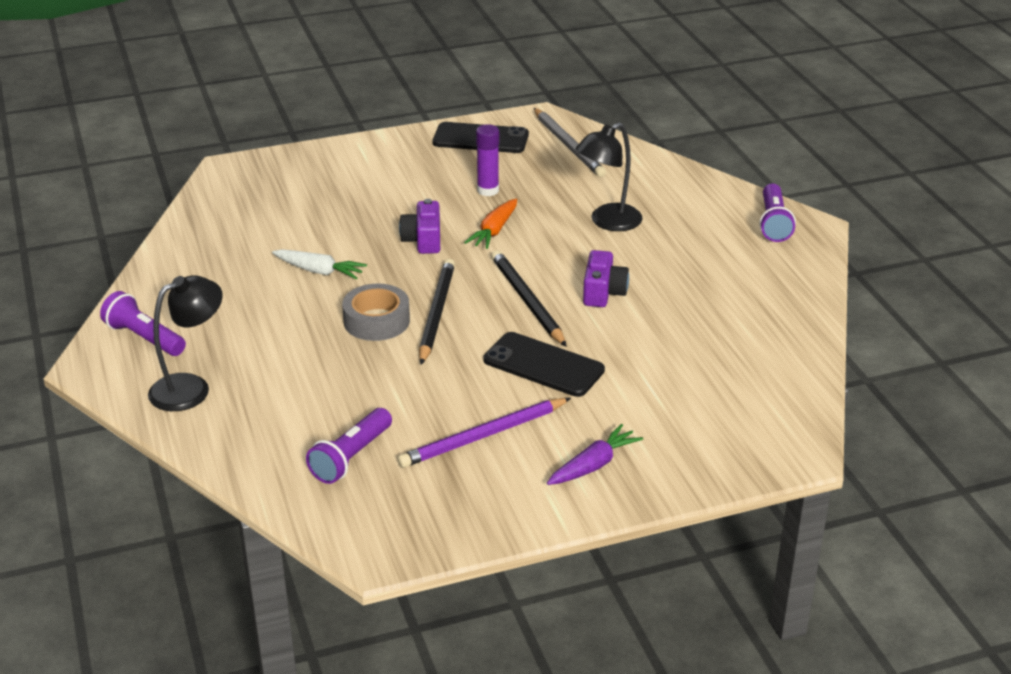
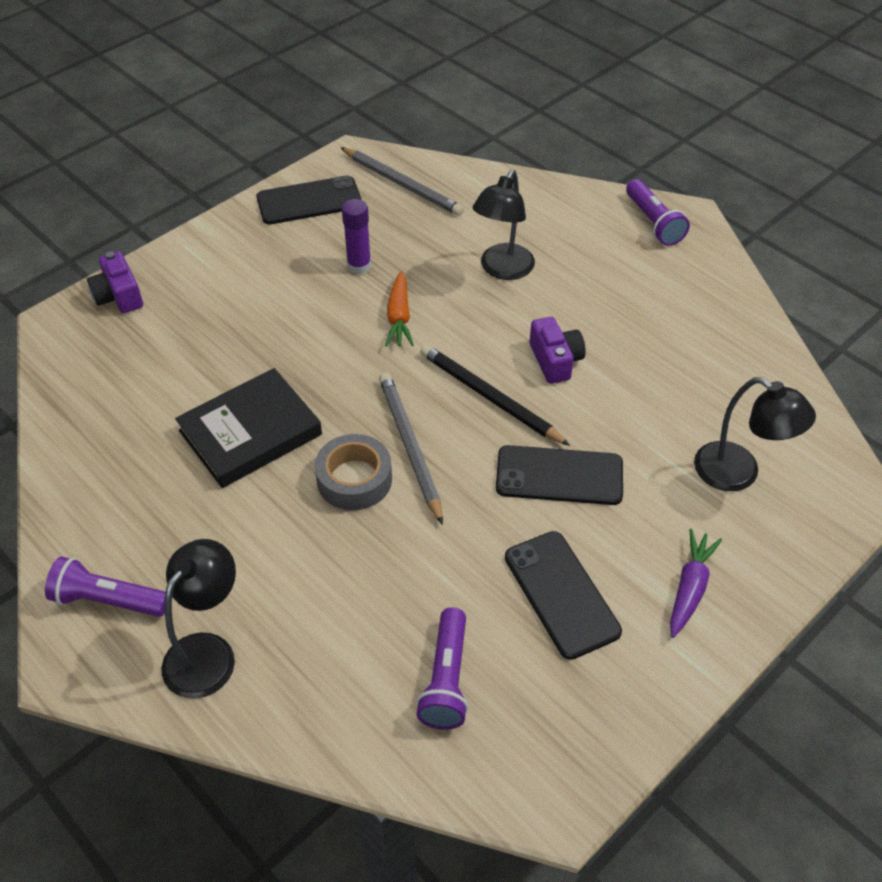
camera: 25 degrees left, 15 degrees up
white carrot [272,249,367,279] -> black book [175,368,322,488]
purple pencil [397,398,571,468] -> black phone [505,531,622,660]
purple camera [399,199,440,254] -> purple camera moved to [87,251,143,313]
black pencil [419,259,455,365] -> grey pencil [379,372,443,525]
none -> black lamp [694,377,816,491]

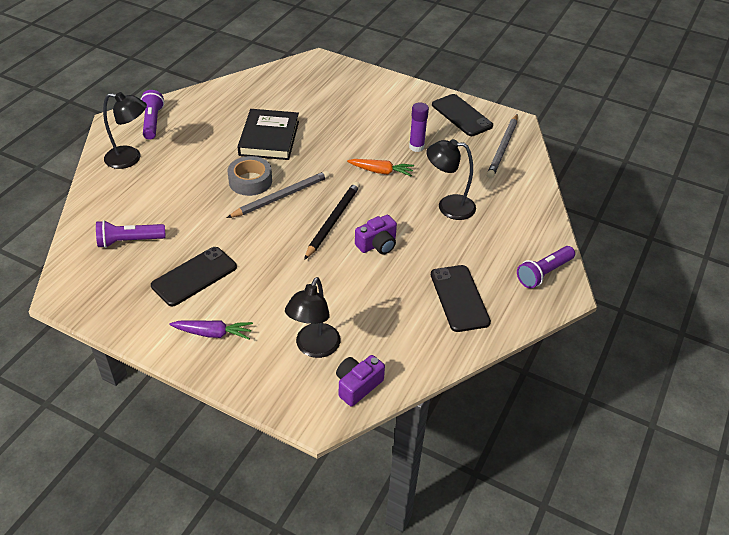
camera: 70 degrees right, 5 degrees down
purple camera [87,251,143,313] -> purple camera moved to [336,355,385,407]
black book [175,368,322,488] -> black book turned 60 degrees clockwise [237,109,299,160]
orange carrot [385,271,414,347] -> orange carrot turned 150 degrees counterclockwise [347,159,414,177]
black phone [496,445,623,505] -> black phone moved to [431,265,491,332]

